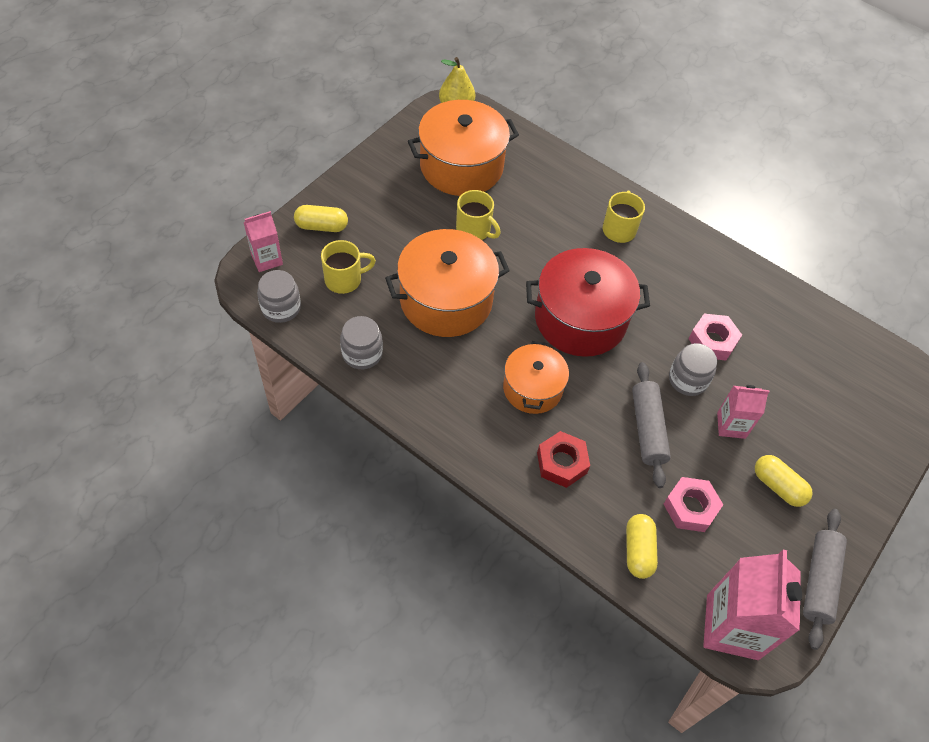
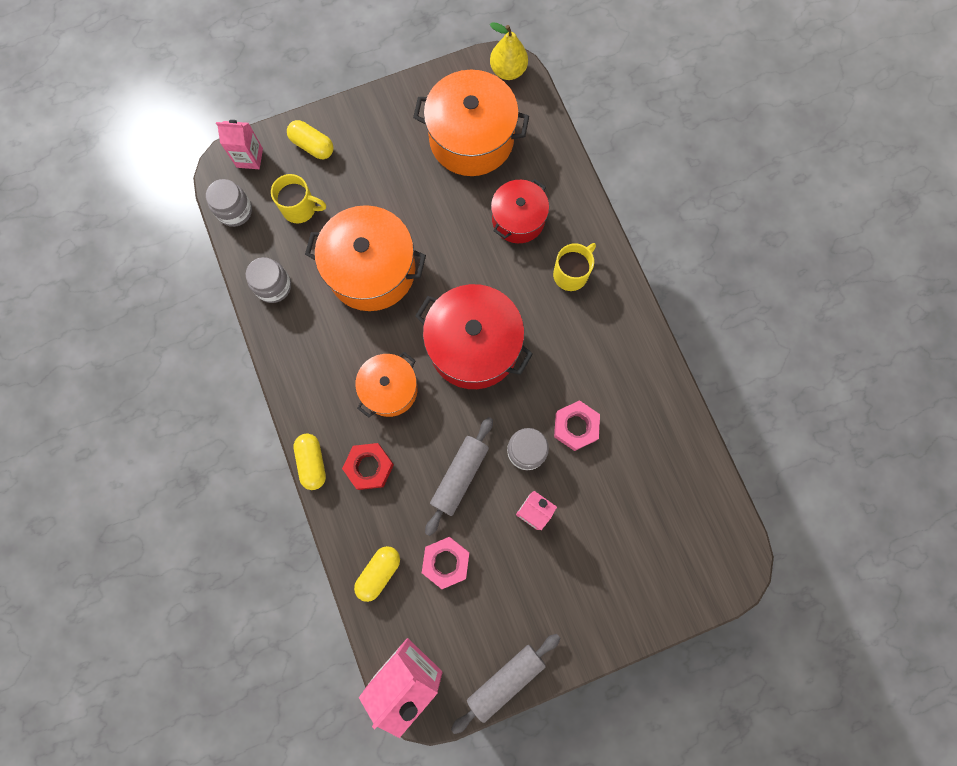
camera: 35 degrees right, 20 degrees up
yellow mug [456,190,501,240] -> none
yellow capsule [755,455,813,507] -> yellow capsule moved to [294,434,326,490]
none -> red pot [491,179,549,243]

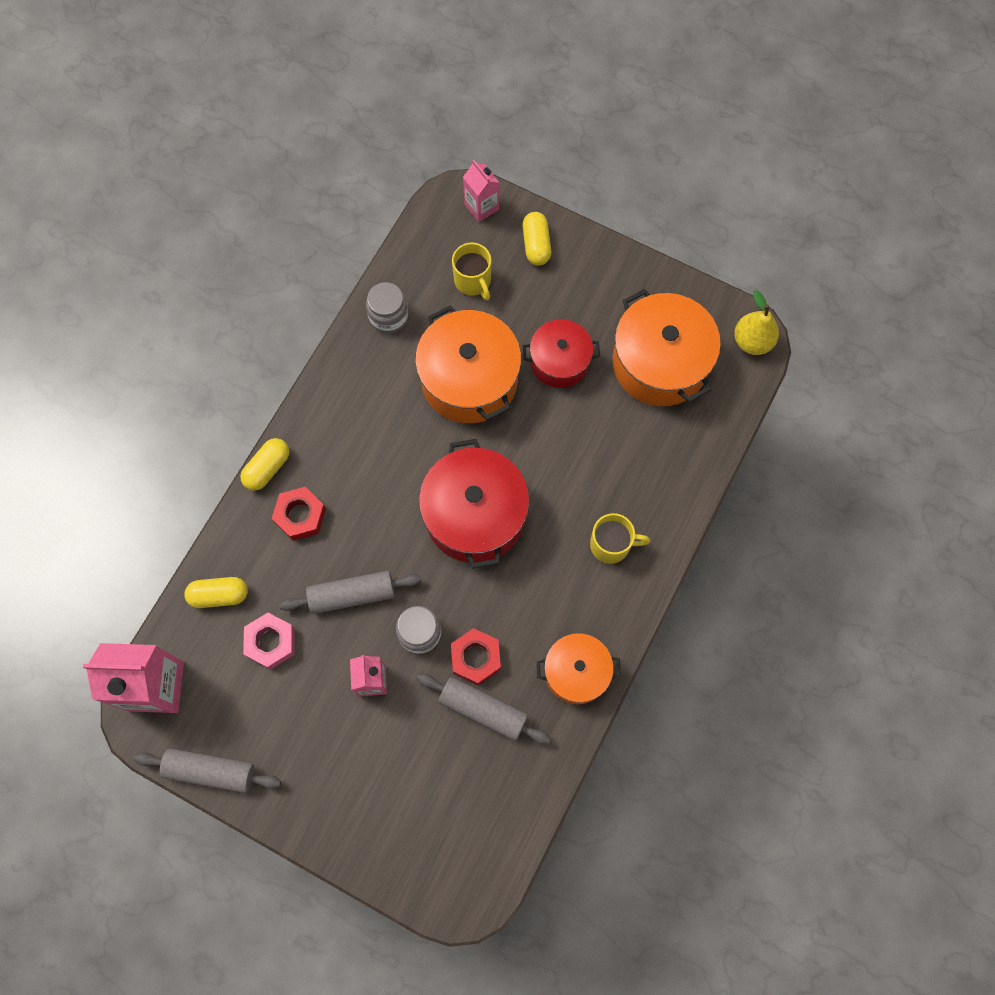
camera: 50 degrees right, 5 degrees down
grey jar [206,179,252,227] -> none
orange pot [355,352,418,418] -> orange pot moved to [537,633,621,705]
red pot [491,179,549,243] -> red pot moved to [523,319,600,388]
pink nut [554,400,600,451] -> red nut [451,628,501,685]
none -> grey rolling pin [417,673,551,744]

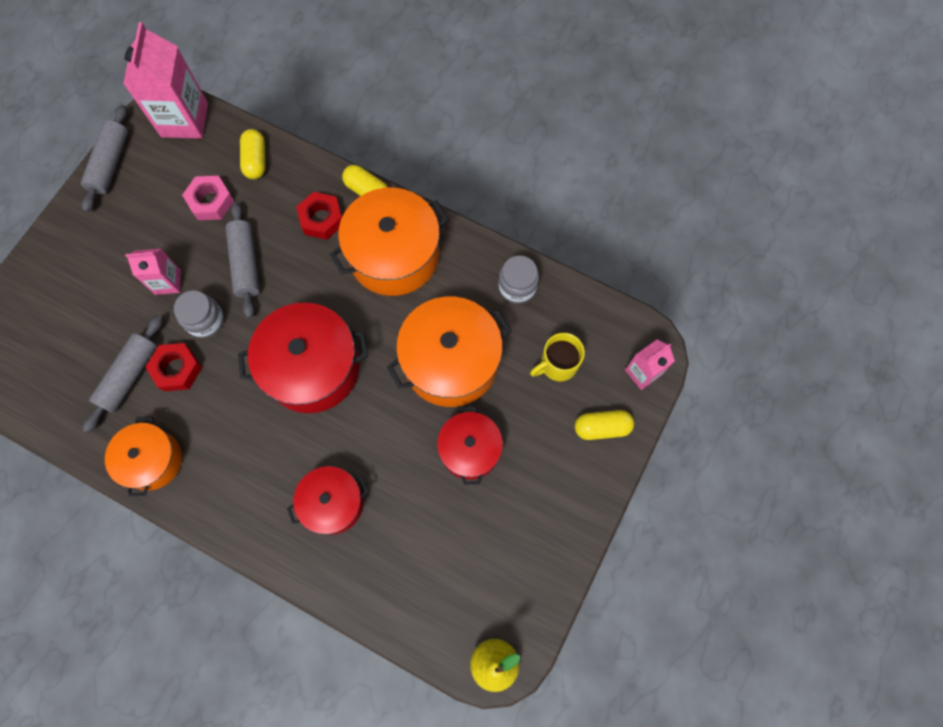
camera: 90 degrees right, 0 degrees up
yellow mug [590,513,650,564] -> none
orange pot [613,289,721,406] -> orange pot moved to [330,188,449,296]
none -> red pot [287,466,369,535]

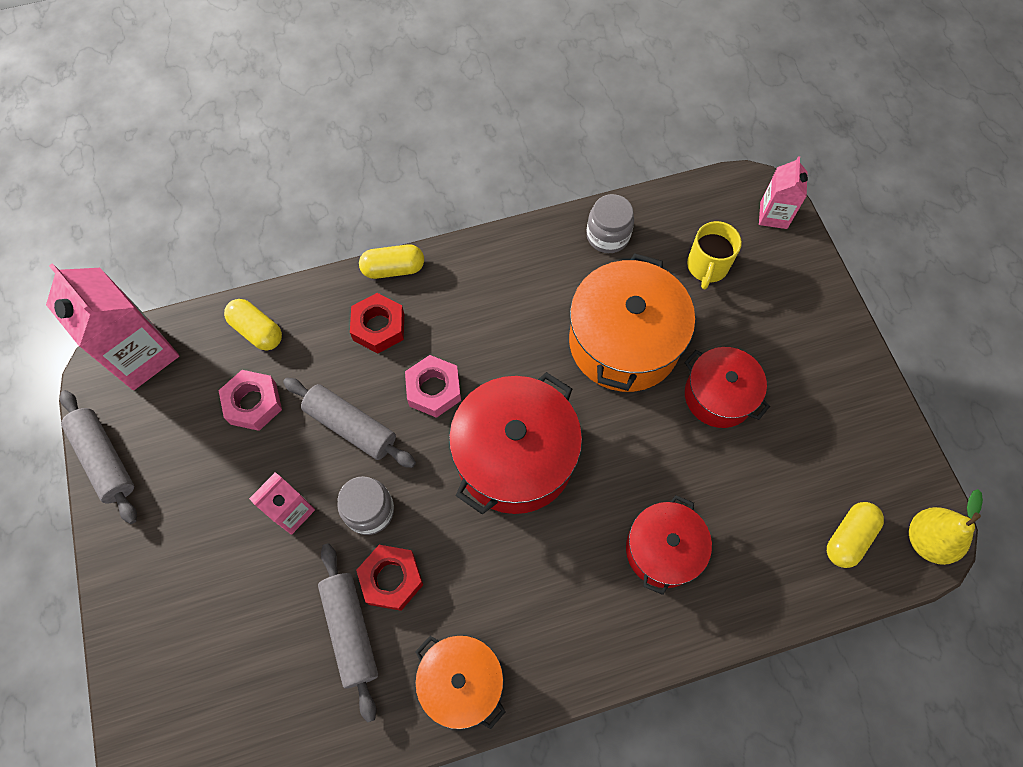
camera: 45 degrees left, 5 degrees down
orange pot [330,188,449,296] -> none
yellow capsule [575,410,634,440] -> yellow capsule moved to [827,502,884,568]
none -> pink nut [405,355,461,418]

